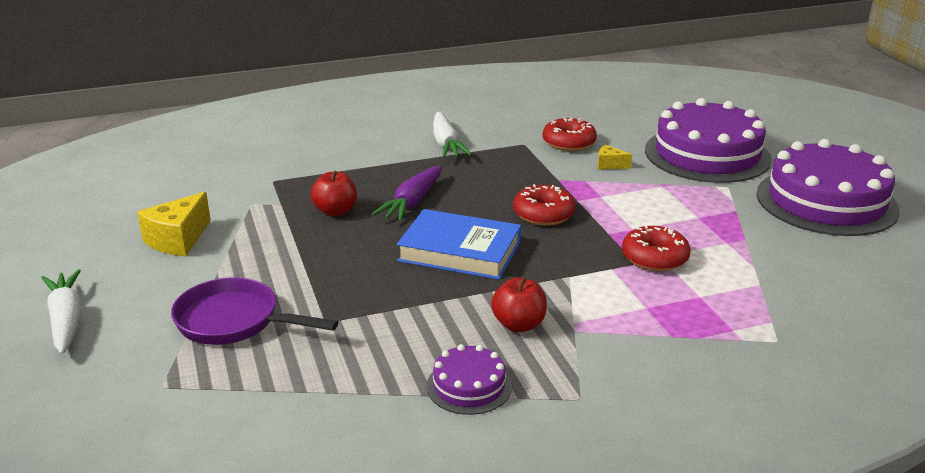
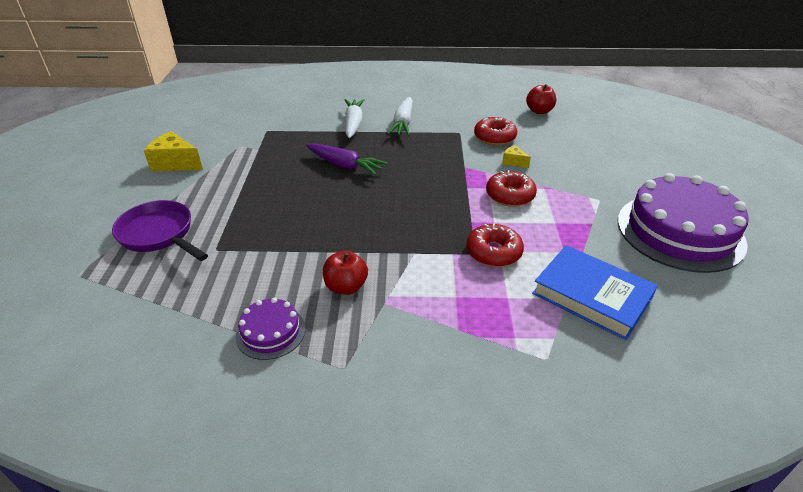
camera: 20 degrees right, 10 degrees up
white carrot [41,269,81,354] -> white carrot moved to [345,99,365,138]
yellow cheese [137,192,211,256] -> yellow cheese turned 60 degrees clockwise [144,131,203,172]
red apple [310,171,357,216] -> red apple moved to [526,84,556,114]
purple carrot [372,166,442,222] -> purple carrot turned 105 degrees counterclockwise [307,144,387,175]
blue book [397,209,521,280] -> blue book moved to [532,245,658,340]
red donut [513,184,576,226] -> red donut moved to [486,170,537,207]
purple cake [645,98,772,183] -> none

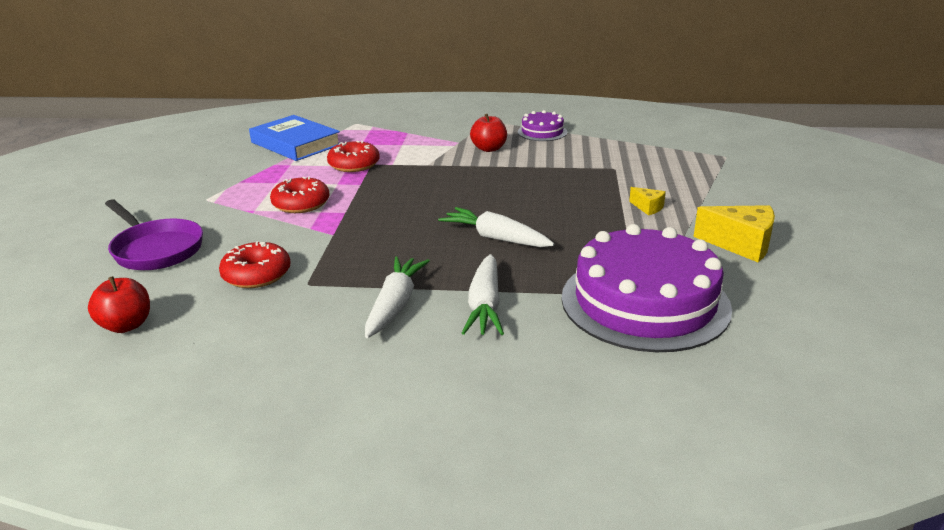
camera: 175 degrees left, 10 degrees down
purple pan [112,200,208,261] -> purple pan moved to [105,199,203,270]
purple carrot [307,144,387,175] -> white carrot [438,207,554,247]
yellow cheese [502,145,531,168] -> yellow cheese moved to [629,187,666,215]
purple cake [618,173,748,273] -> purple cake moved to [562,224,732,352]

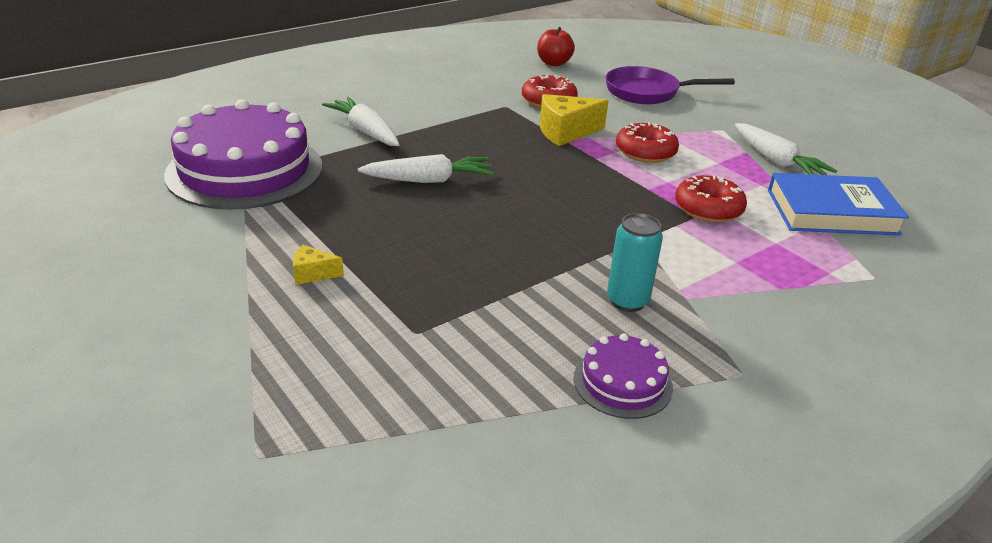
camera: 135 degrees right, 5 degrees up
white carrot [365,257,430,338] -> white carrot moved to [735,123,837,175]
red apple [470,114,507,152] -> turquoise can [607,213,663,312]
yellow cheese [693,205,775,262] -> yellow cheese moved to [540,94,609,146]

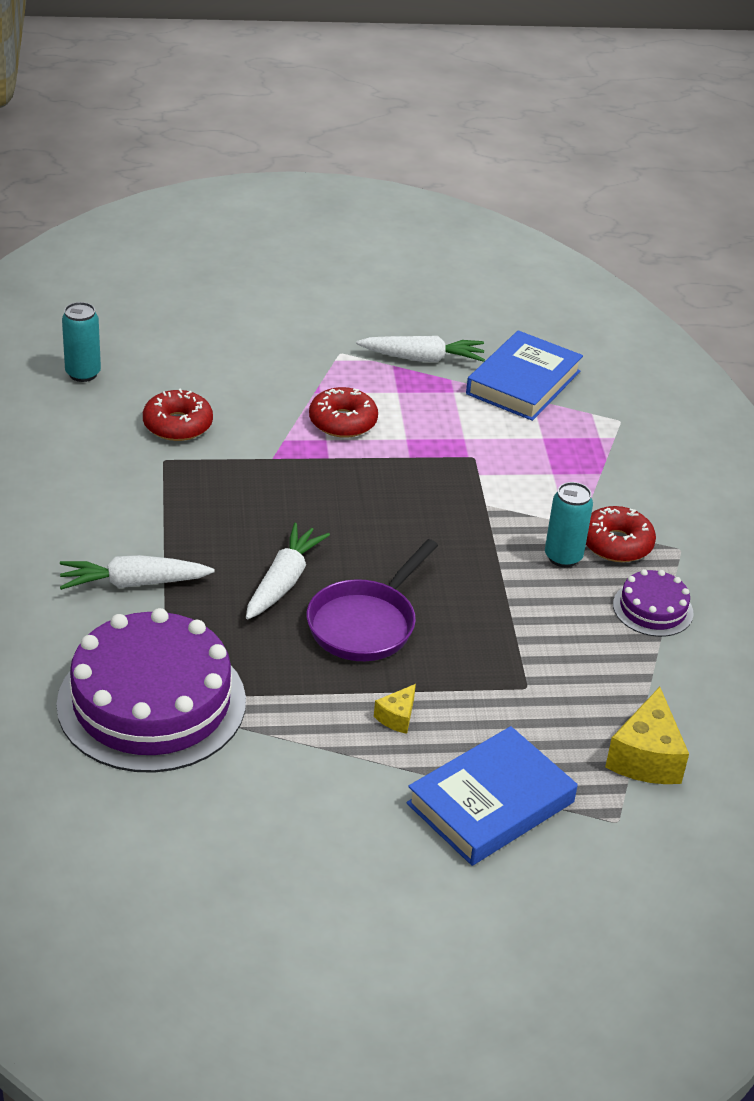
camera: 60 degrees left, 5 degrees up
red apple [537,27,575,66] -> turquoise can [62,302,101,382]
yellow cheese [540,94,609,146] -> yellow cheese moved to [605,687,689,784]
purple pan [606,66,735,104] -> purple pan moved to [307,539,438,661]
red donut [675,175,747,223] -> red donut moved to [586,506,656,562]
none -> blue book [407,726,578,866]

